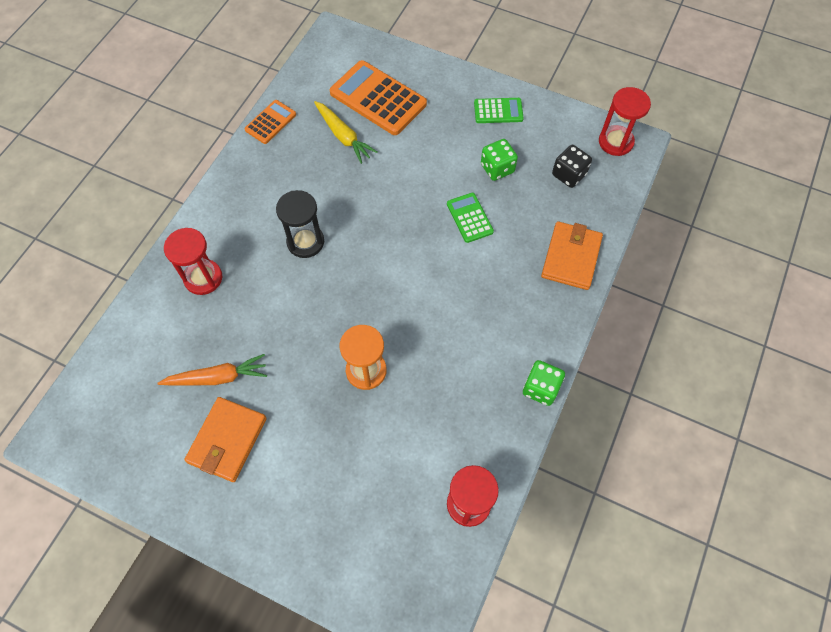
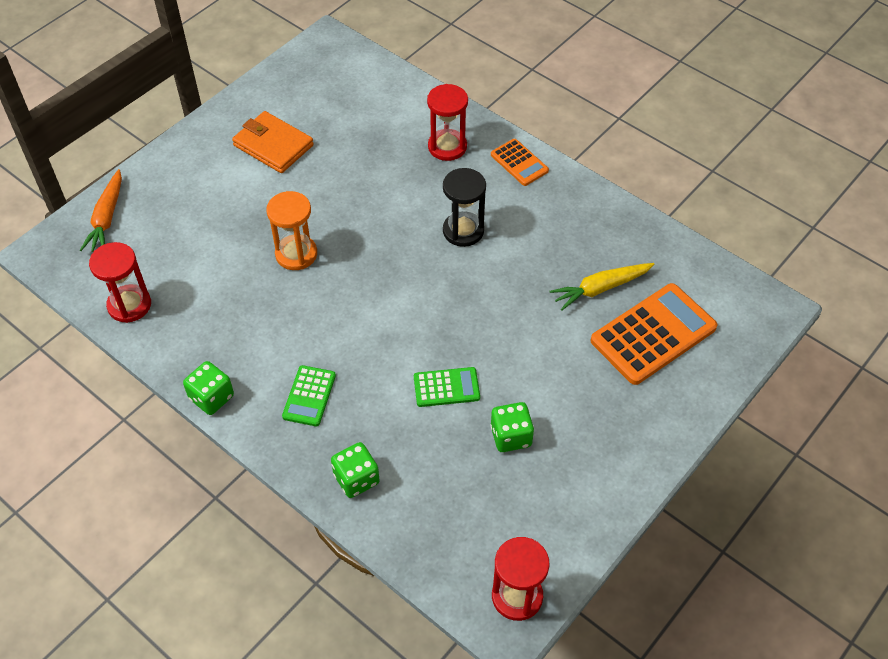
camera: 105 degrees right, 10 degrees down
orange carrot [157,354,267,385] -> orange carrot moved to [80,169,122,252]
orange calculator [245,100,296,144] -> orange calculator moved to [491,139,549,186]
green calculator [474,98,524,123] -> green calculator moved to [282,365,336,426]
orange wallet [541,221,603,290] -> green dice [331,442,379,498]
black dice [552,145,592,188] -> none

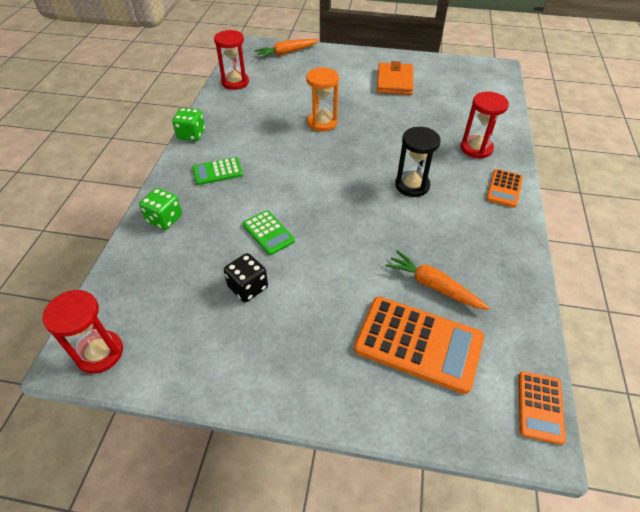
camera: 60 degrees right, 5 degrees down
green dice [490,402,534,452] -> black dice [224,253,268,302]
yellow carrot [550,263,655,311] -> orange carrot [385,250,490,310]
none -> orange calculator [518,371,566,445]

